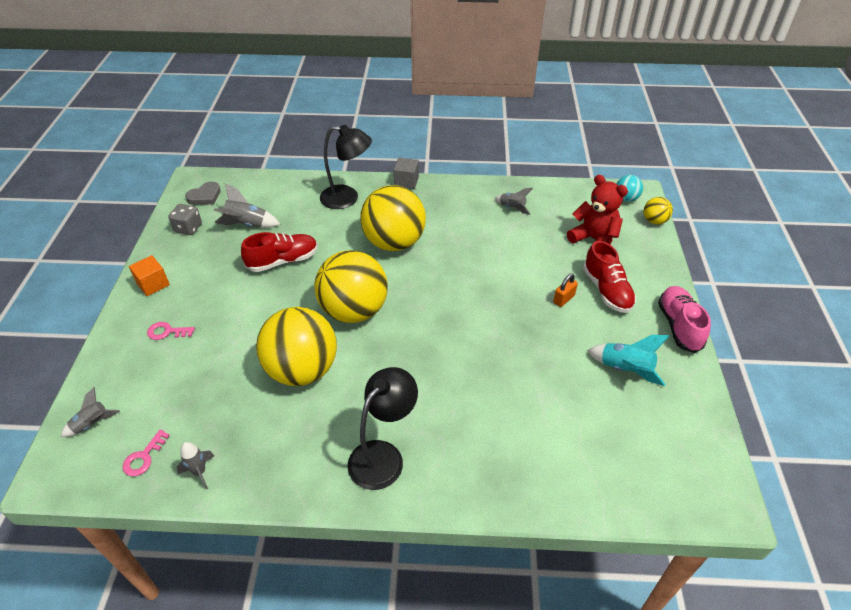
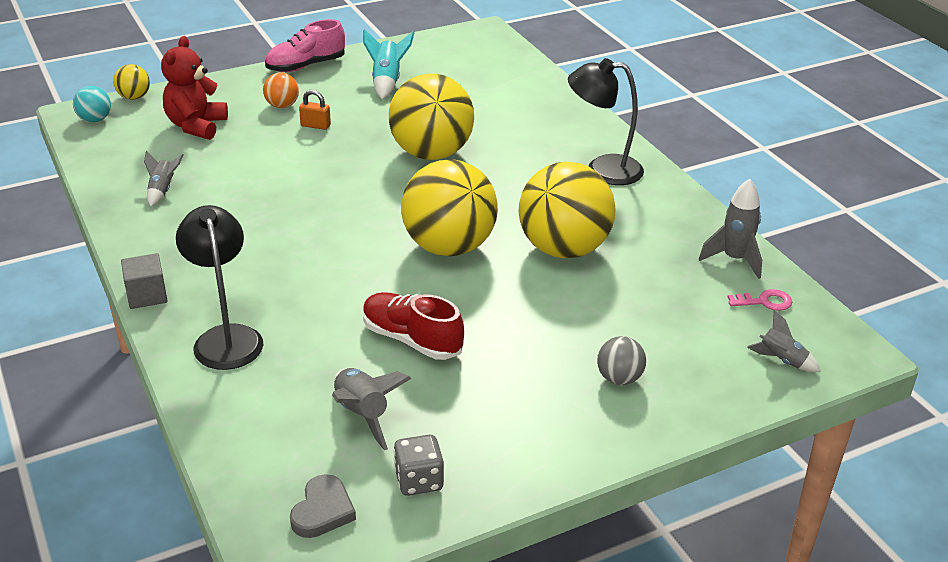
camera: 120 degrees left, 10 degrees down
orange cube [129,255,170,296] -> none
pink key [147,322,195,340] -> grey ball [597,336,646,385]
grey rocket [176,442,214,490] -> grey rocket [699,179,762,279], size x1.52
grey heart [185,182,221,205] -> grey heart turned 90 degrees clockwise [290,474,356,538]
yellow ball [360,185,426,251] -> yellow ball moved to [389,73,474,160]
red shoe [583,241,636,313] -> orange ball [263,72,299,108]

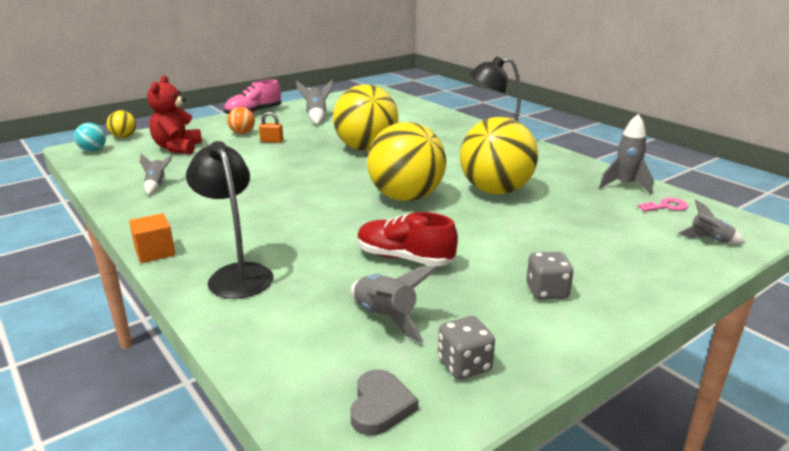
camera: 10 degrees left, 10 degrees down
grey cube [121,253,168,309] -> orange cube [129,213,175,263]
turquoise rocket [363,29,414,100] -> grey rocket [296,79,333,124]
grey ball [597,336,646,385] -> none
none -> grey dice [526,252,573,300]

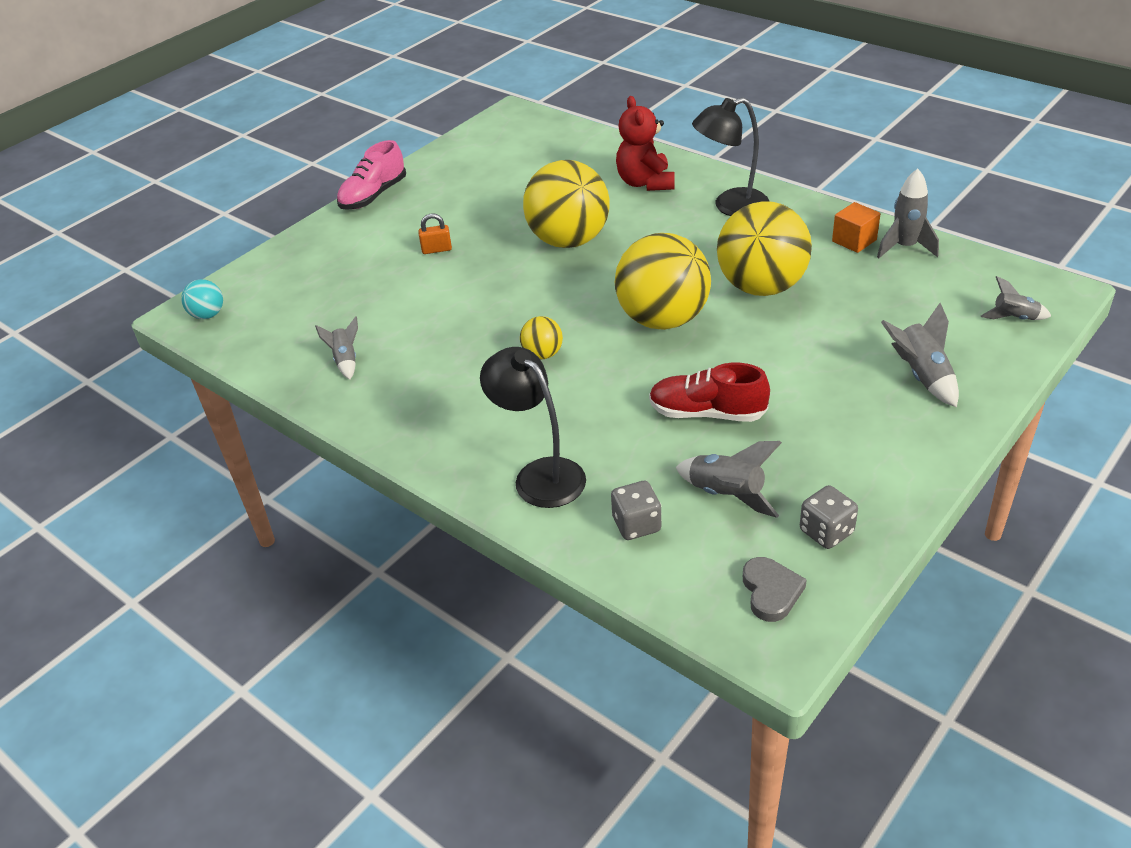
camera: 10 degrees left, 15 degrees up
yellow ball [107,110,136,138] -> yellow ball moved to [520,316,563,359]
orange cube [129,213,175,263] -> orange cube moved to [832,202,880,253]
red teddy bear [147,75,202,154] -> red teddy bear moved to [616,96,674,191]
orange ball [227,107,255,134] -> none
grey rocket [296,79,333,124] -> grey rocket moved to [881,303,959,407]
grey dice [526,252,573,300] -> grey dice moved to [611,481,662,540]
pink key [638,198,688,211] -> none

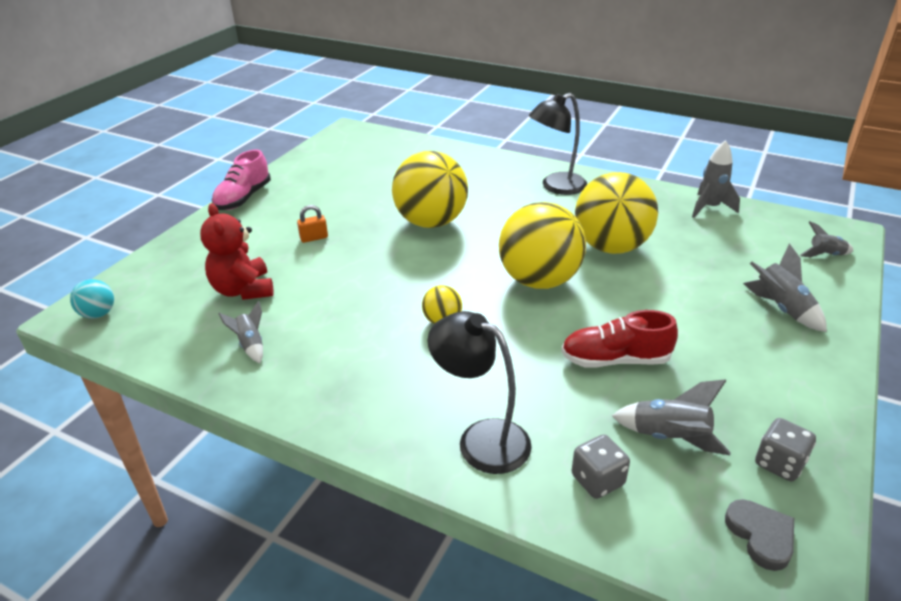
camera: 15 degrees left, 5 degrees down
red teddy bear [616,96,674,191] -> red teddy bear moved to [200,203,274,300]
orange cube [832,202,880,253] -> none

